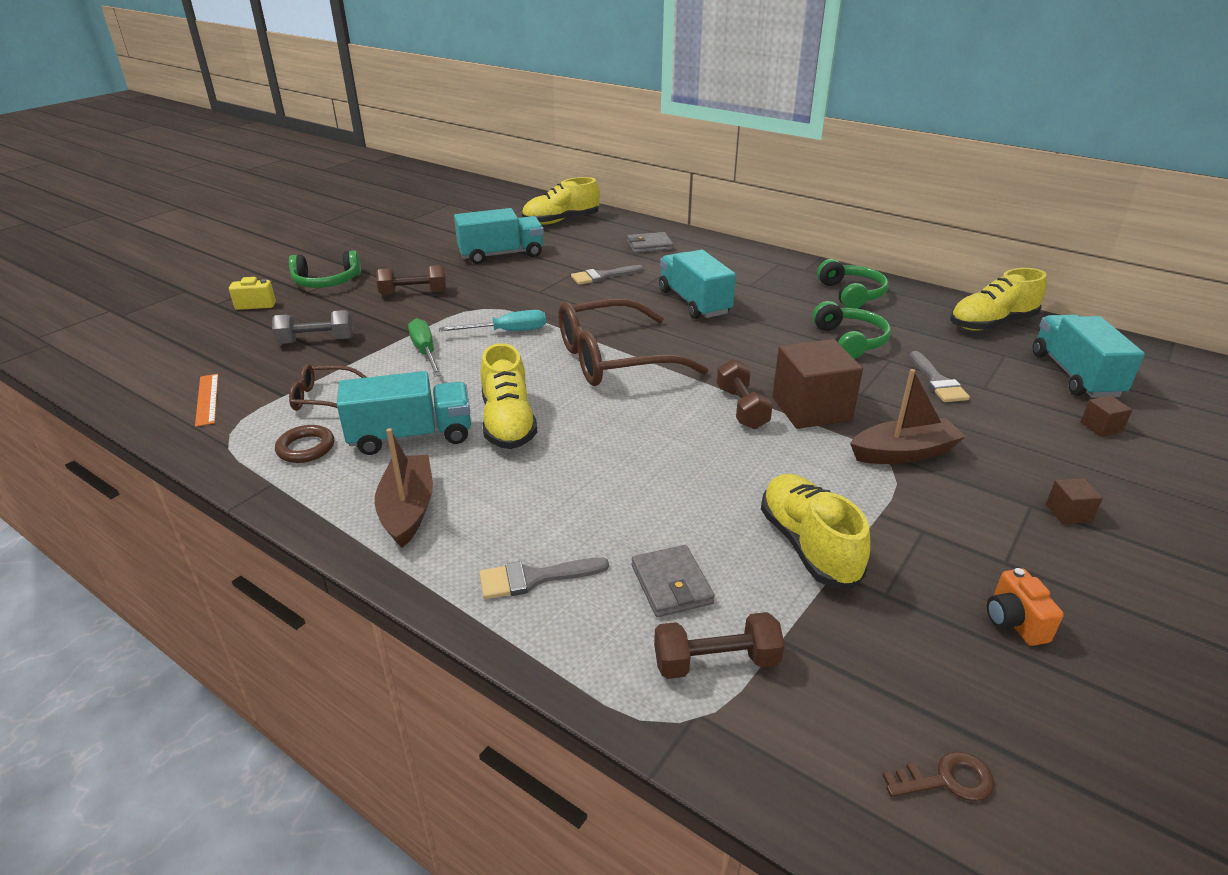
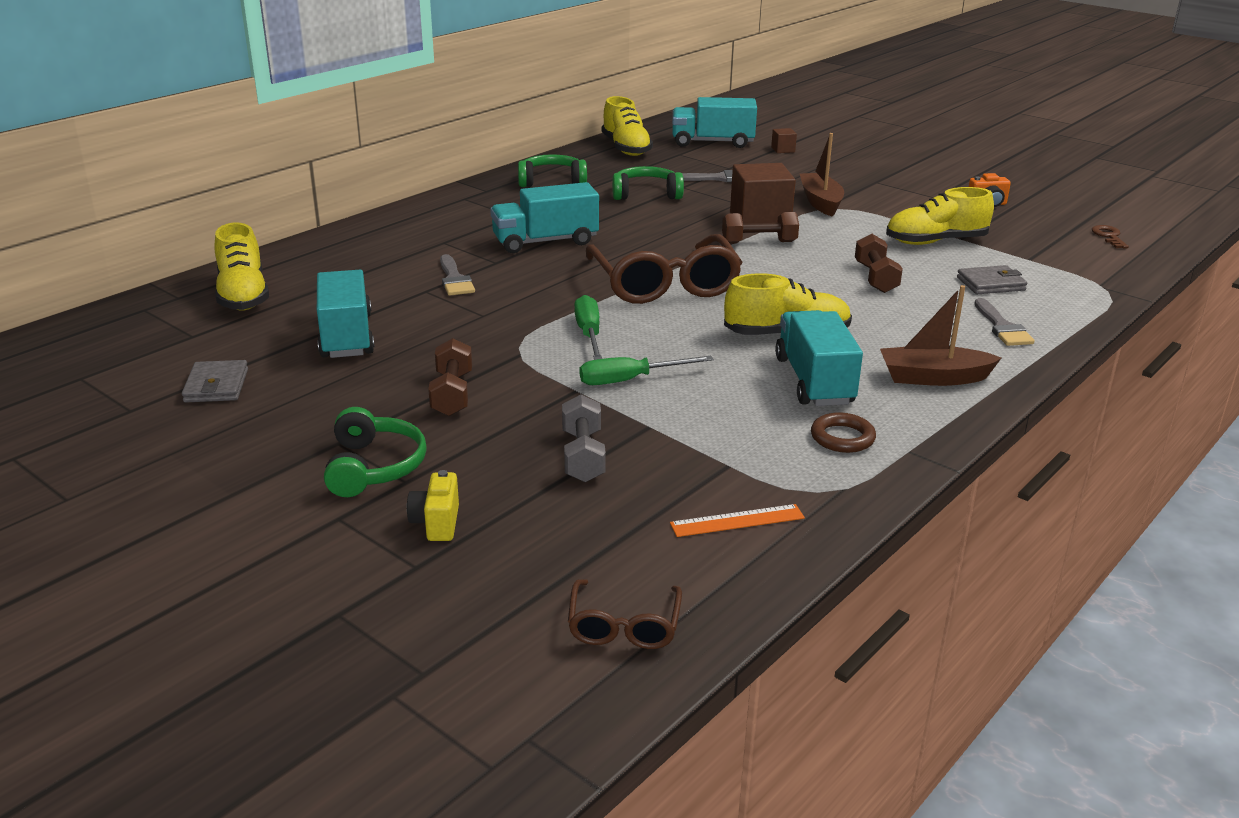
camera: 85 degrees left, 5 degrees down
brown glasses [289,364,366,411] -> brown glasses moved to [568,579,682,649]
turquoise screwdriver [439,310,546,331] -> green screwdriver [574,295,602,360]
grey wallet [627,232,673,253] -> grey wallet moved to [182,360,248,402]
brown dumbbell [654,612,785,679] -> brown dumbbell moved to [855,234,903,293]
brown cube [1046,478,1103,524] -> none

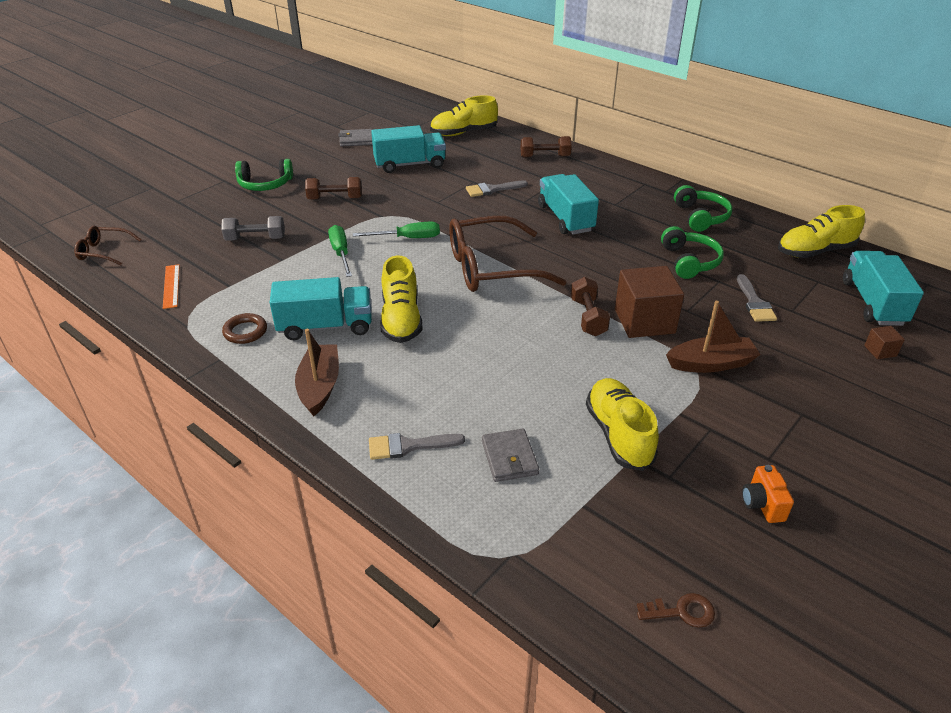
camera: 90 degrees right, 10 degrees up
yellow camera [407,470,459,541] -> none
brown dumbbell [855,234,903,293] -> brown dumbbell moved to [521,136,572,158]

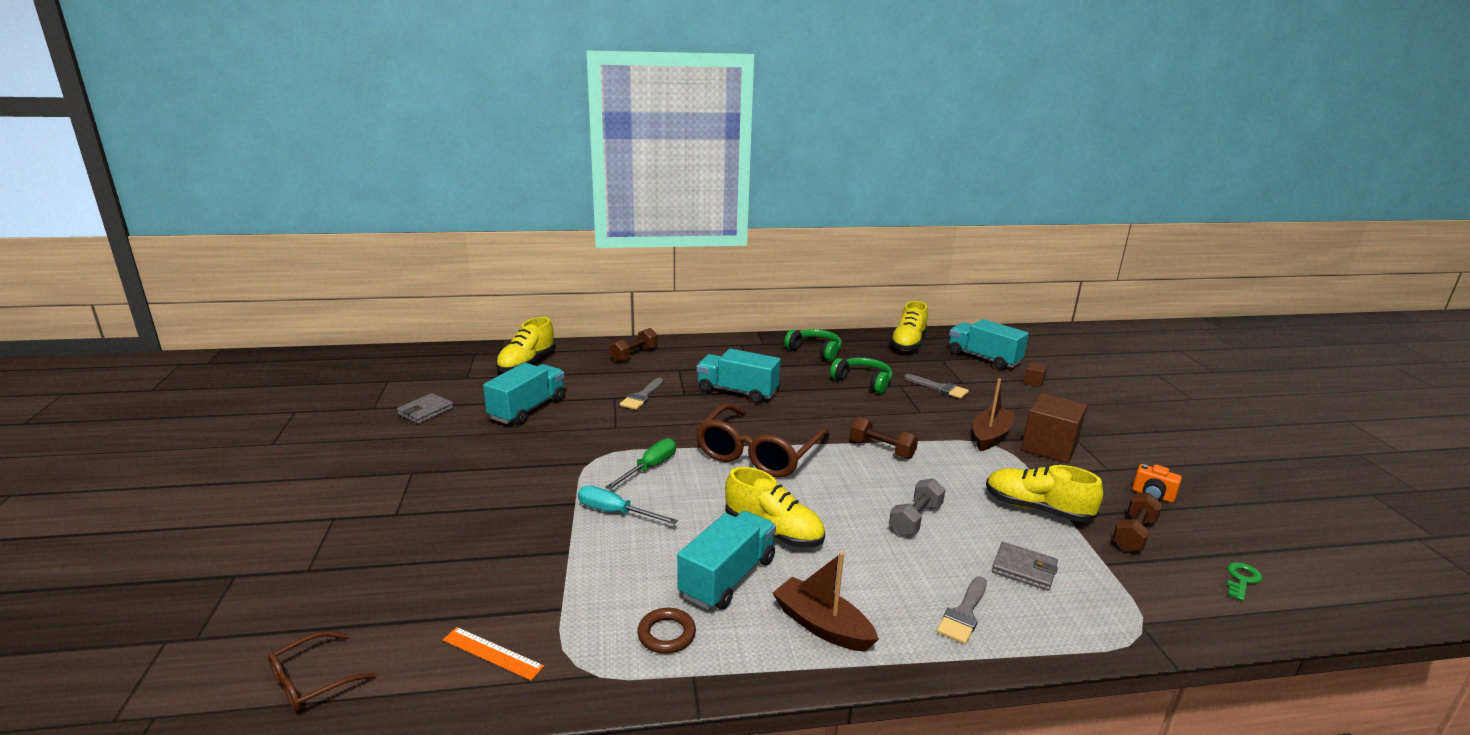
camera: 50 degrees left, 15 degrees down
grey dumbbell [221,216,285,241] -> grey dumbbell moved to [889,478,945,536]
green headphones [235,159,293,191] -> none
brown dumbbell [305,177,362,200] -> brown dumbbell moved to [1112,493,1163,551]
green screwdriver [328,225,352,277] -> turquoise screwdriver [578,486,678,524]
brown cube [615,266,684,338] -> brown cube moved to [1021,393,1087,463]
brown key [637,593,715,628] -> green key [1227,562,1262,601]

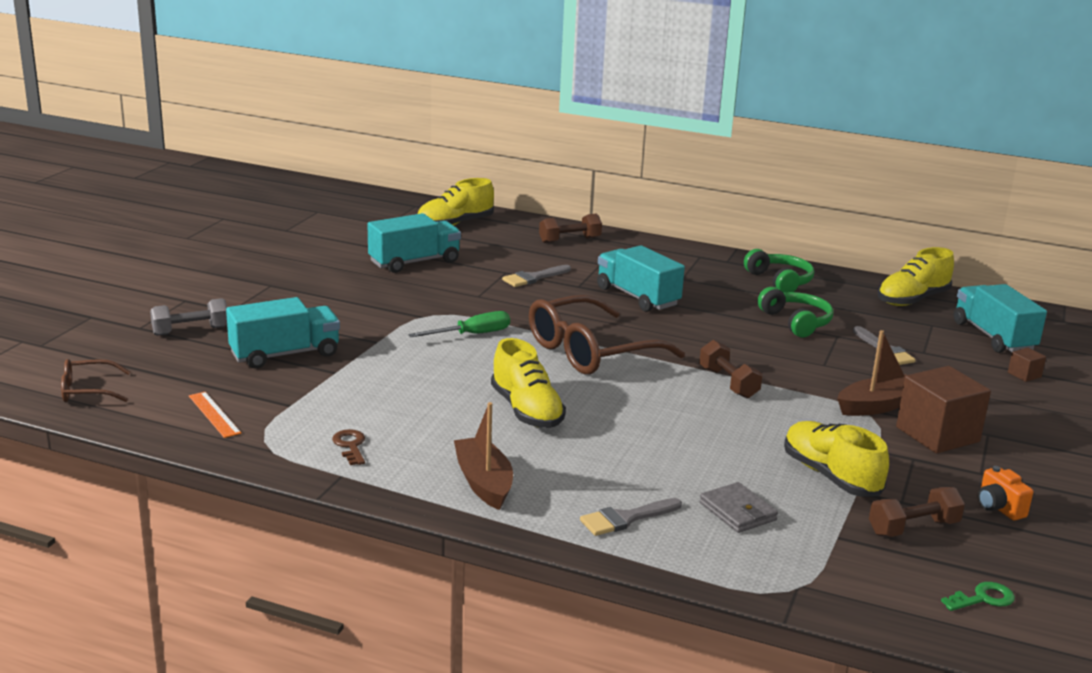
camera: 30 degrees right, 0 degrees up
grey wallet [397,393,454,424] -> none
turquoise screwdriver [578,486,678,524] -> none
brown ring [637,608,696,654] -> brown key [332,429,365,465]
turquoise truck [677,511,776,610] -> turquoise truck moved to [226,297,340,368]
grey dumbbell [889,478,945,536] -> grey dumbbell moved to [150,298,227,336]

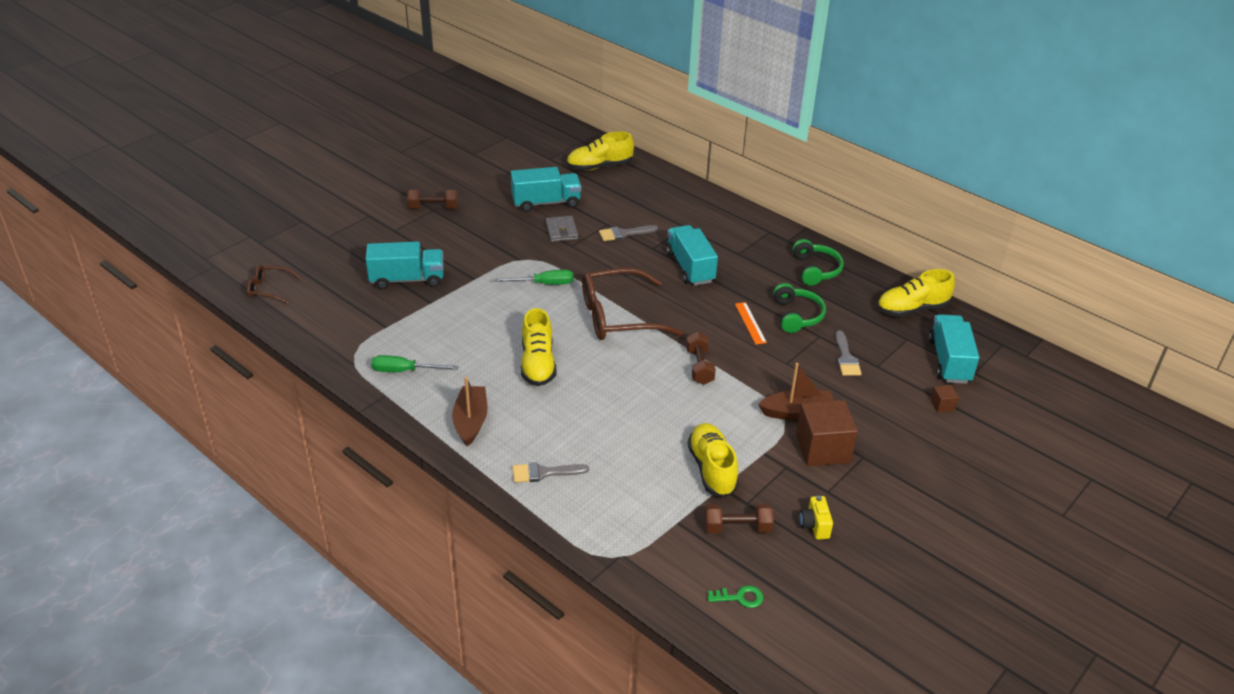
camera: 20 degrees right, 15 degrees up
grey dumbbell [150,298,227,336] -> none
orange ruler [189,392,241,438] -> orange ruler moved to [735,302,767,344]
brown key [332,429,365,465] -> green screwdriver [371,355,459,372]
brown dumbbell [539,214,602,243] -> brown dumbbell moved to [407,190,458,209]
grey wallet [700,482,778,533] -> grey wallet moved to [546,216,578,242]
orange camera [978,466,1033,521] -> yellow camera [799,496,833,539]

